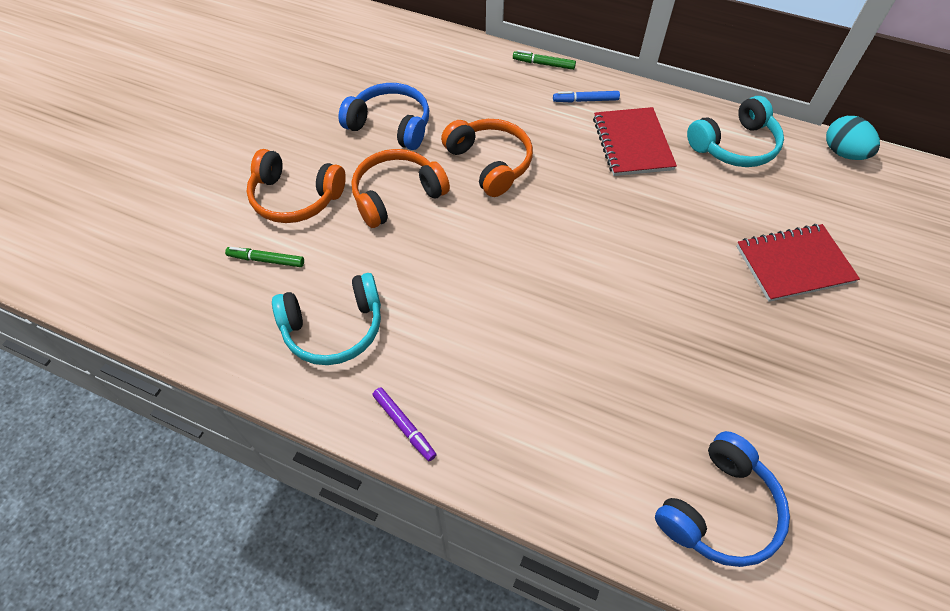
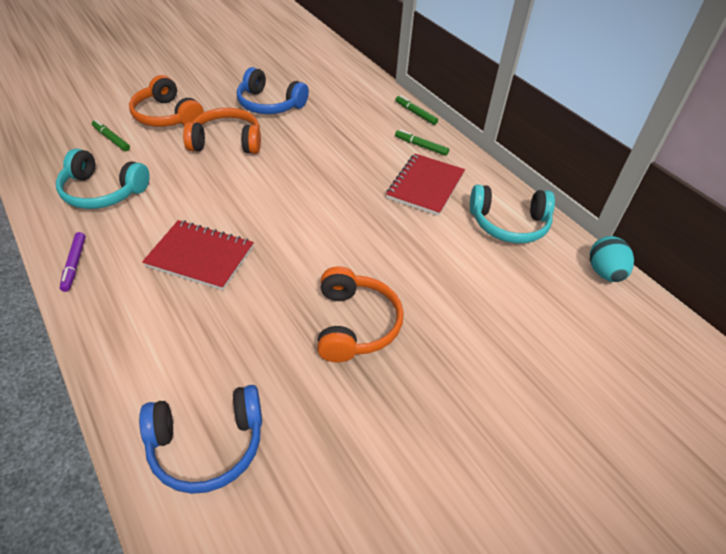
camera: 30 degrees right, 10 degrees down
blue headphones [338,83,429,150] -> blue headphones turned 150 degrees clockwise [237,67,309,114]
orange headphones [441,119,533,197] -> orange headphones moved to [317,266,404,362]
blue marker [553,91,620,103] -> green marker [395,129,449,156]
red notebook [736,224,860,302] -> red notebook moved to [142,220,254,290]

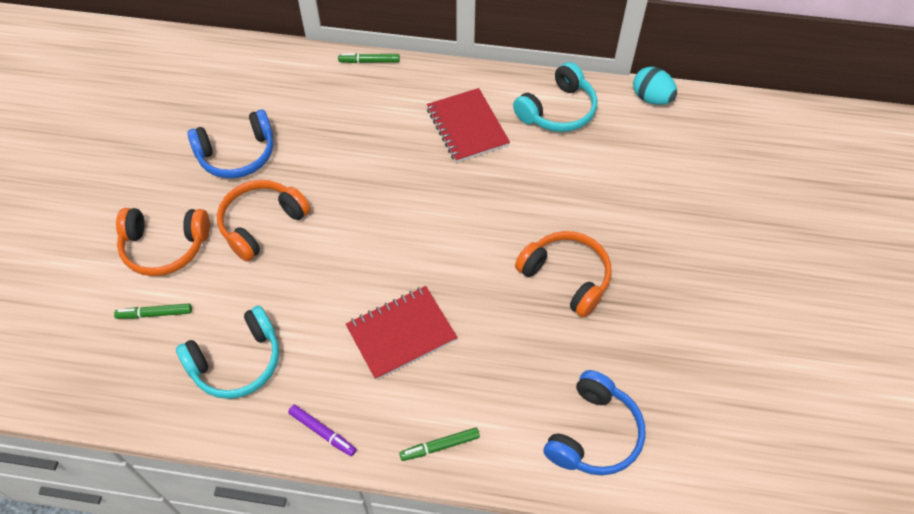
camera: 45 degrees left, 10 degrees up
green marker [395,129,449,156] -> green marker moved to [399,427,480,461]

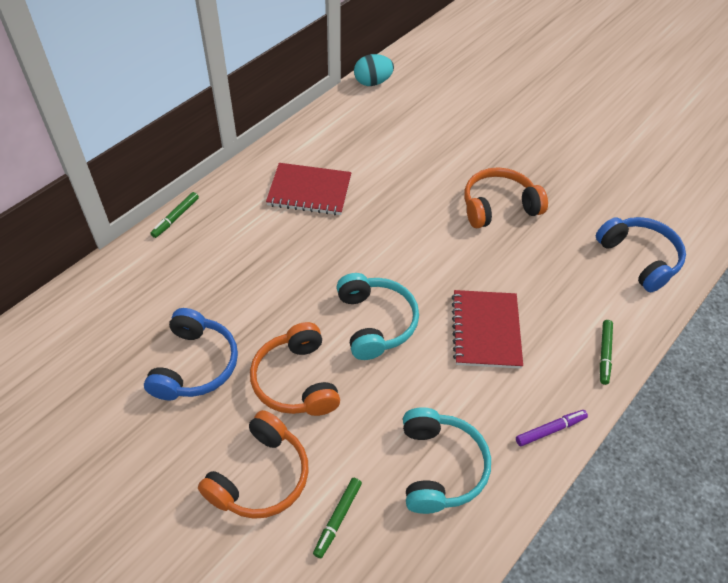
camera: 60 degrees left, 5 degrees down
turquoise headphones [513,62,597,132] -> turquoise headphones moved to [337,273,419,360]

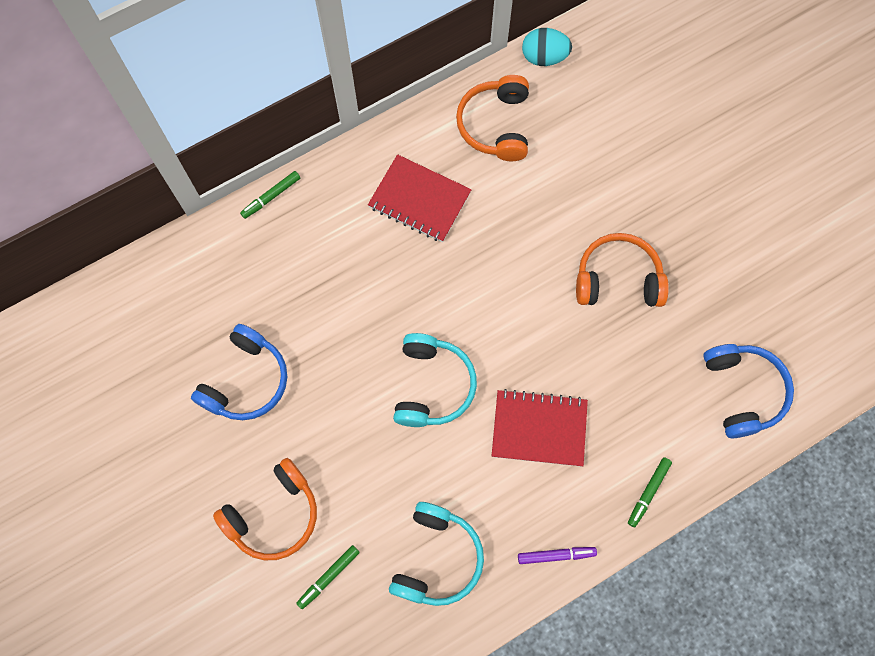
camera: 20 degrees right, 20 degrees up
orange headphones [250,322,340,416] -> orange headphones moved to [456,75,529,161]
red notebook [452,290,523,369] -> red notebook turned 75 degrees clockwise [492,389,588,467]

